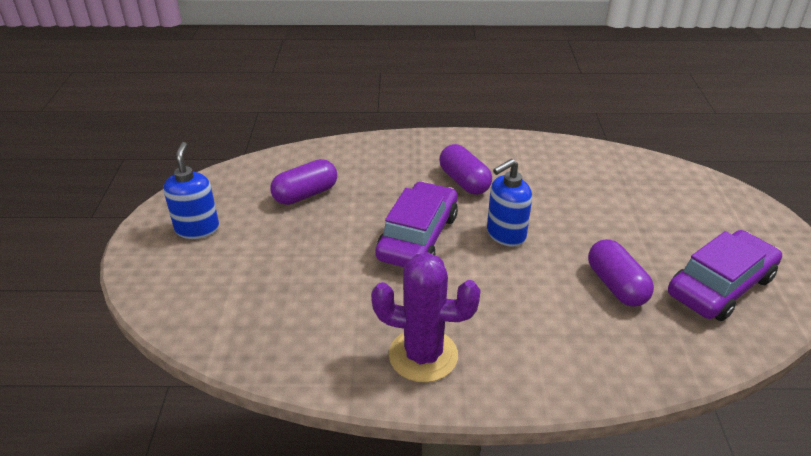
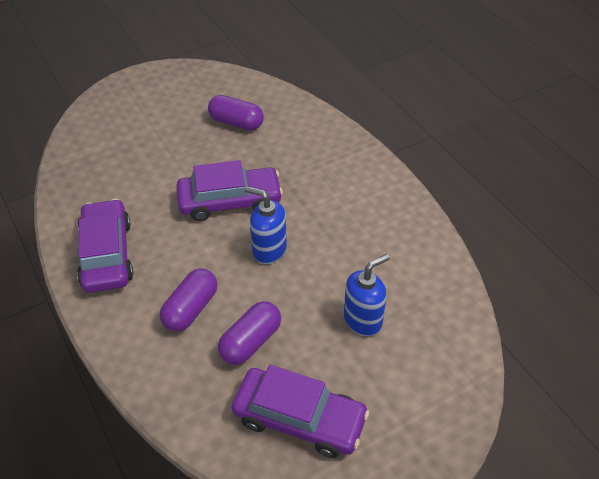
camera: 60 degrees right, 10 degrees up
blue soap dispenser [164,142,219,239] -> blue soap dispenser moved to [344,254,390,336]
purple cactus [371,252,481,382] -> purple car [77,199,133,293]
purple capsule [439,144,492,195] -> purple capsule moved to [160,268,218,332]

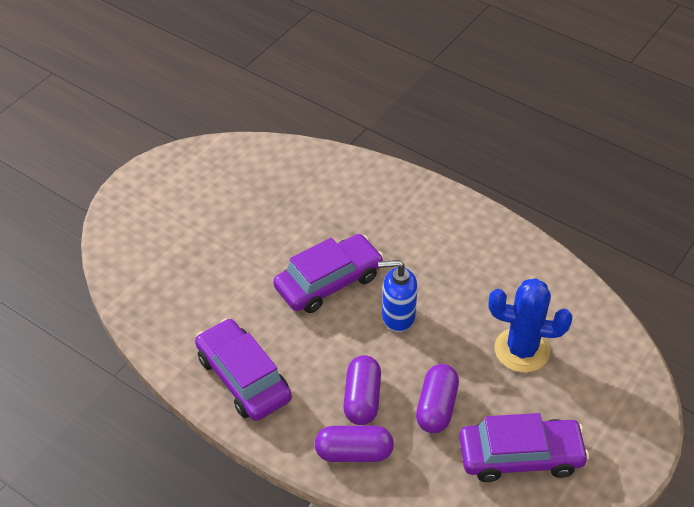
camera: 25 degrees left, 0 degrees up
purple capsule [208,95,264,131] -> purple capsule moved to [315,426,394,462]
blue soap dispenser [344,254,390,336] -> blue cactus [489,278,572,373]

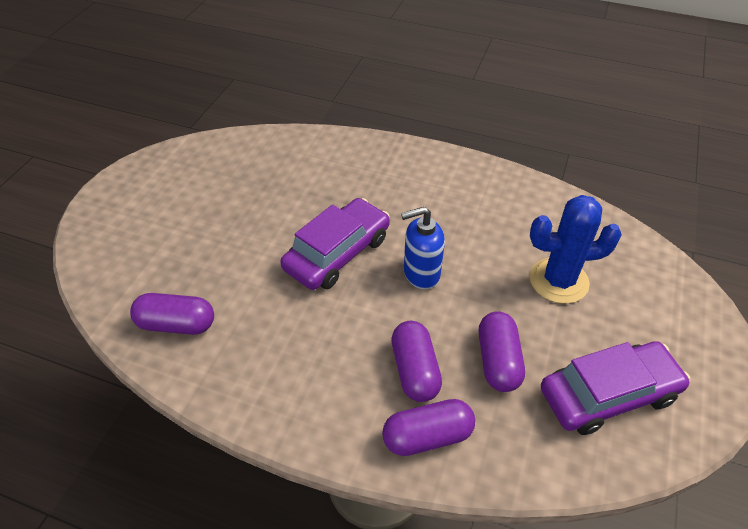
camera: 15 degrees left, 0 degrees up
purple car [195,318,292,421] -> none
none -> purple capsule [130,293,214,335]

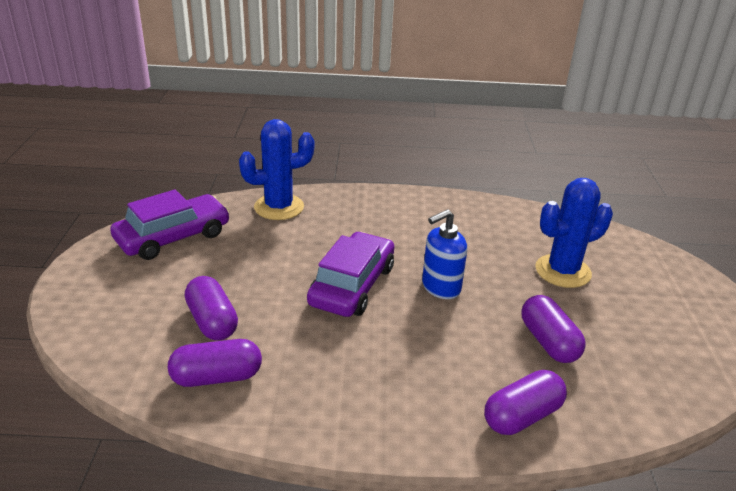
camera: 20 degrees left, 15 degrees down
purple capsule [391,321,442,402] -> purple capsule moved to [185,276,238,341]
purple car [541,341,690,435] -> purple car moved to [110,189,230,260]
none -> blue cactus [239,119,314,220]

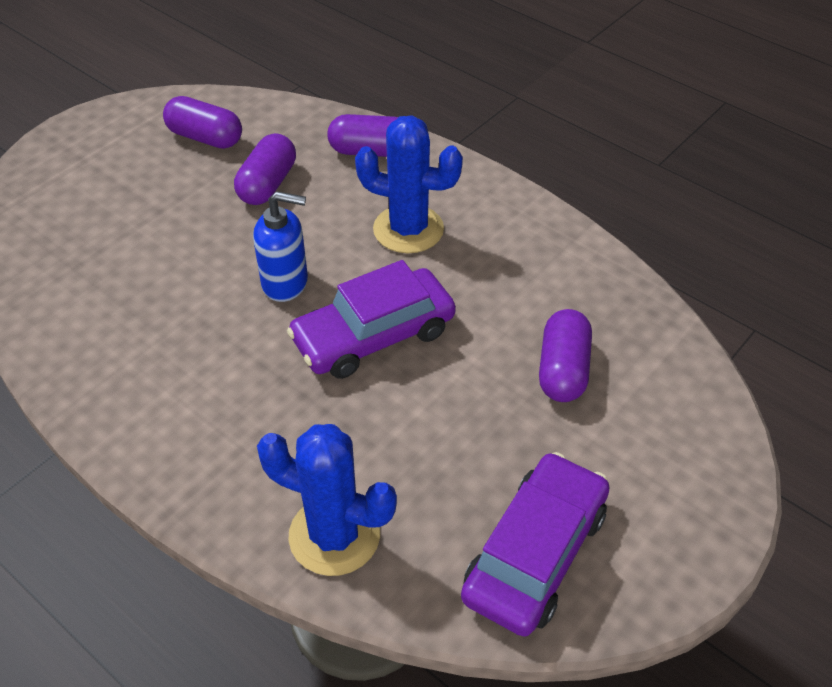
camera: 140 degrees left, 15 degrees up
purple car [110,189,230,260] -> purple car turned 120 degrees clockwise [461,452,610,637]
purple capsule [168,339,262,387] -> purple capsule moved to [163,96,242,149]
blue cactus [535,178,613,288] -> blue cactus moved to [355,115,463,253]

